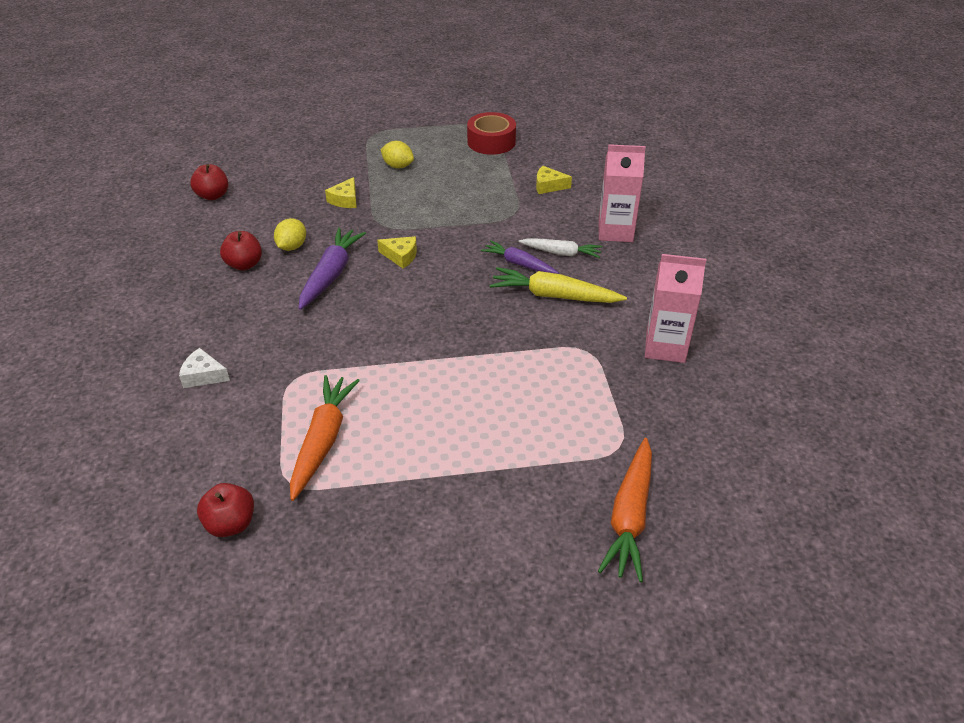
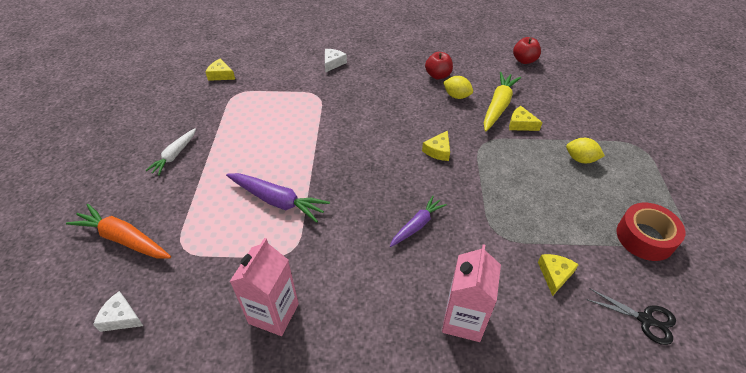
camera: 100 degrees right, 5 degrees up
red apple [197,483,254,537] -> yellow cheese [206,59,235,81]
orange carrot [290,375,360,501] -> none
purple carrot [299,228,366,310] -> purple carrot moved to [226,173,330,223]
yellow lemon [381,141,414,169] -> yellow lemon turned 75 degrees clockwise [566,138,605,163]
yellow carrot [490,267,627,303] -> yellow carrot moved to [484,72,521,132]
white carrot [519,238,602,258] -> white carrot moved to [145,128,196,176]
none -> white cheese [93,291,143,332]
none -> black scissors [586,288,676,345]

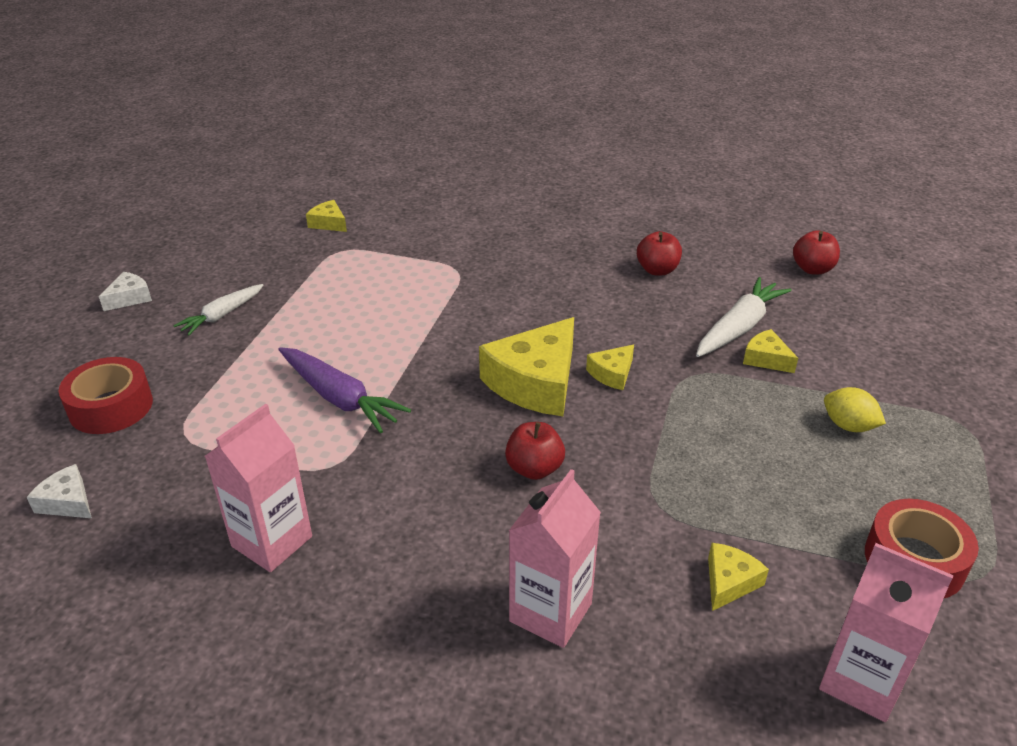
camera: 15 degrees right, 10 degrees down
orange carrot [66,204,171,259] -> red tape [59,357,153,434]
white cheese [325,49,347,73] -> white cheese moved to [99,272,152,311]
purple carrot [390,196,447,247] -> red apple [505,422,565,480]
yellow lemon [443,76,473,99] -> none
yellow carrot [484,72,521,132] -> white carrot [696,277,792,357]
black scissors [586,288,676,345] -> pink carton [819,543,954,722]
none -> yellow cheese [479,317,574,416]

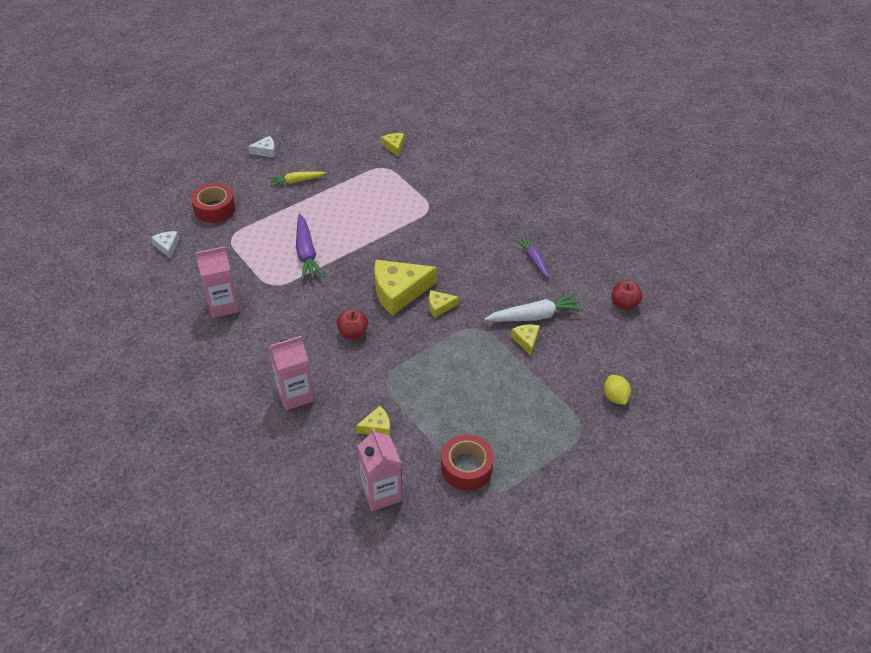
camera: 35 degrees right, 10 degrees up
white carrot [173,284,264,335] -> yellow carrot [268,172,326,187]
red apple [637,231,682,275] -> purple carrot [515,236,550,279]
yellow lemon [824,387,886,432] -> yellow lemon moved to [604,375,631,405]

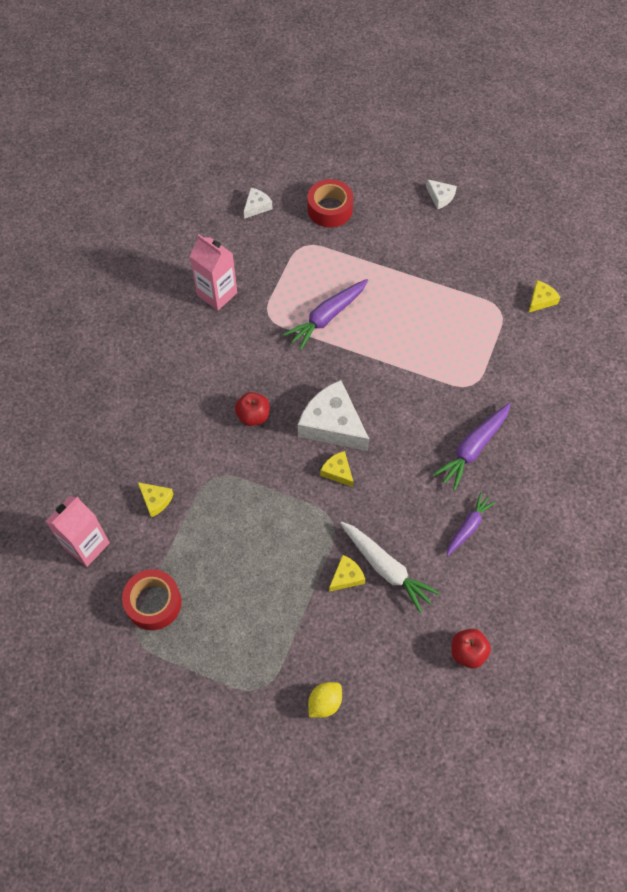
camera: 60 degrees right, 15 degrees up
yellow carrot [268,172,326,187] -> none
pink carton [269,336,314,410] -> none
yellow cheese [374,260,437,316] -> white cheese [298,380,369,451]
none -> purple carrot [433,403,511,491]

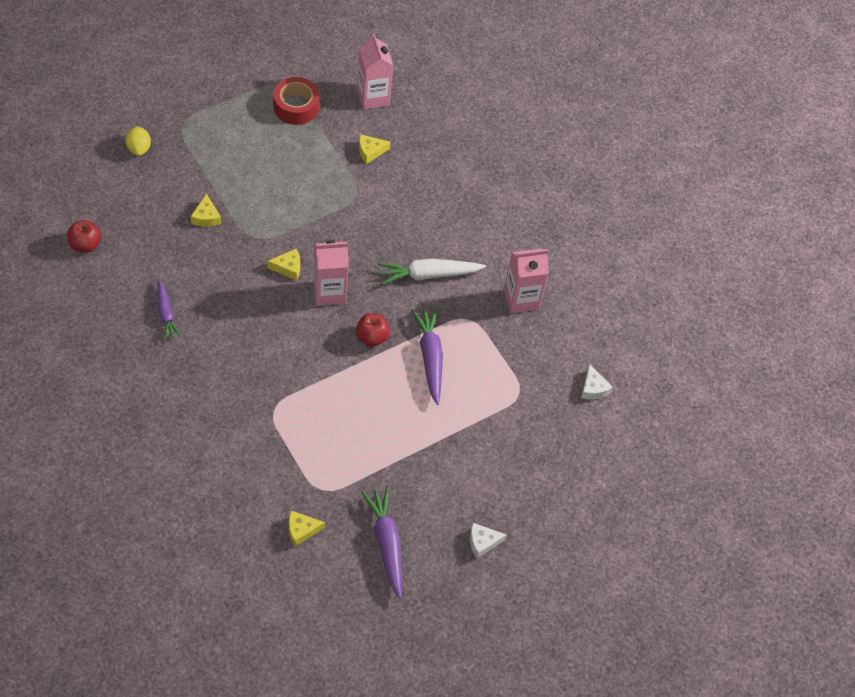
camera: 120 degrees right, 5 degrees down
red apple [235,392,269,426] -> red apple moved to [356,314,390,347]
white cheese [298,380,369,451] -> pink carton [313,240,349,306]
red tape [308,179,353,227] -> none
white carrot [340,522,440,613] -> white carrot moved to [378,259,486,285]
purple carrot [433,403,511,491] -> purple carrot moved to [361,487,402,599]
yellow cheese [528,280,560,313] -> yellow cheese turned 90 degrees clockwise [289,511,325,546]

